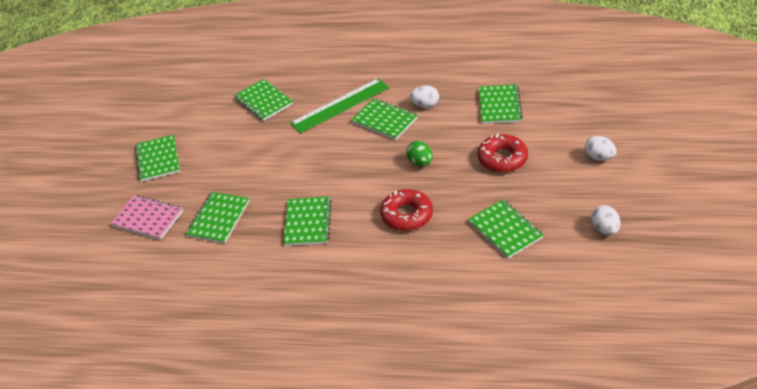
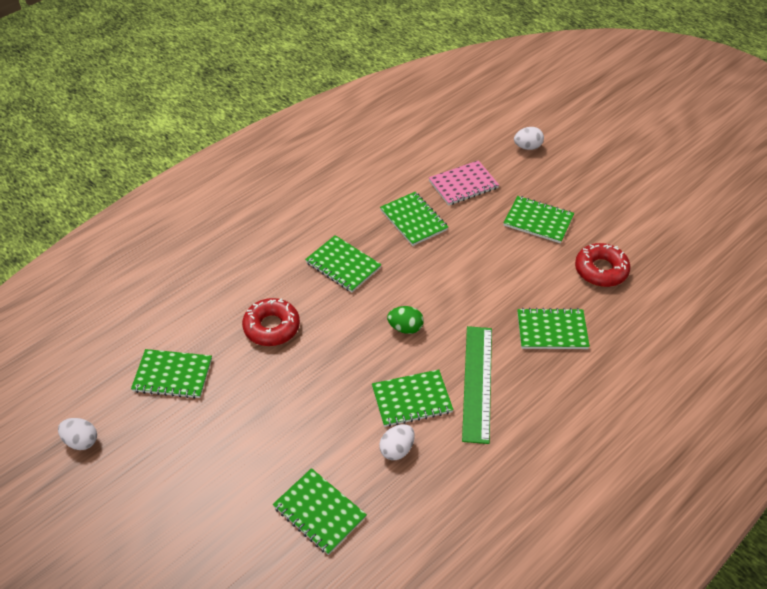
camera: 125 degrees right, 5 degrees up
green egg [406,141,433,166] -> green egg moved to [387,306,424,334]
red donut [478,134,528,173] -> red donut moved to [575,243,631,287]
white egg [585,136,617,161] -> white egg moved to [514,127,544,150]

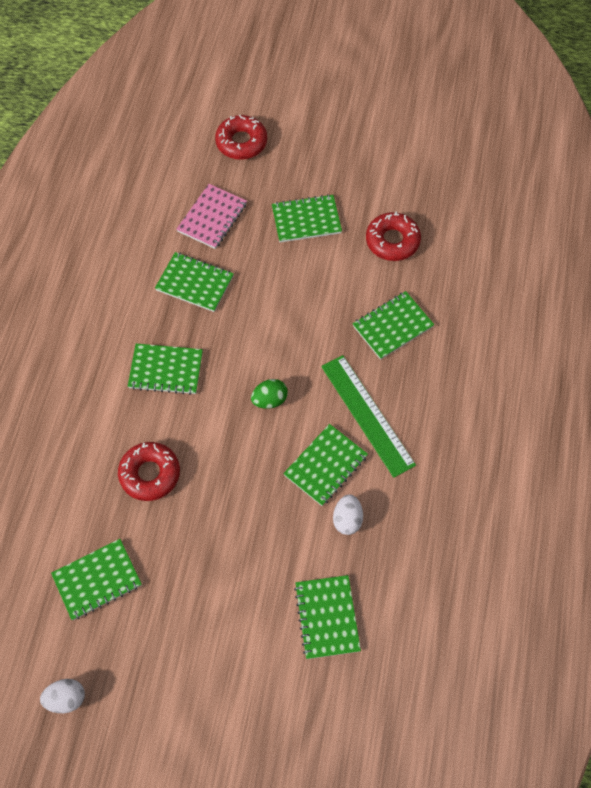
camera: 35 degrees left, 15 degrees up
green notebook [273,468,367,555] -> green notebook turned 75 degrees clockwise [294,575,361,659]
white egg [514,127,544,150] -> red donut [215,115,267,160]

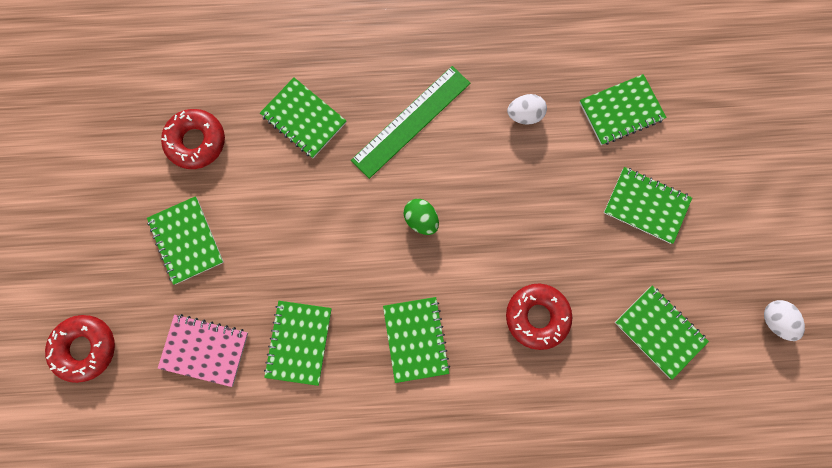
camera: 105 degrees left, 15 degrees up
green notebook [283,424,368,506] -> green notebook moved to [604,167,692,244]

